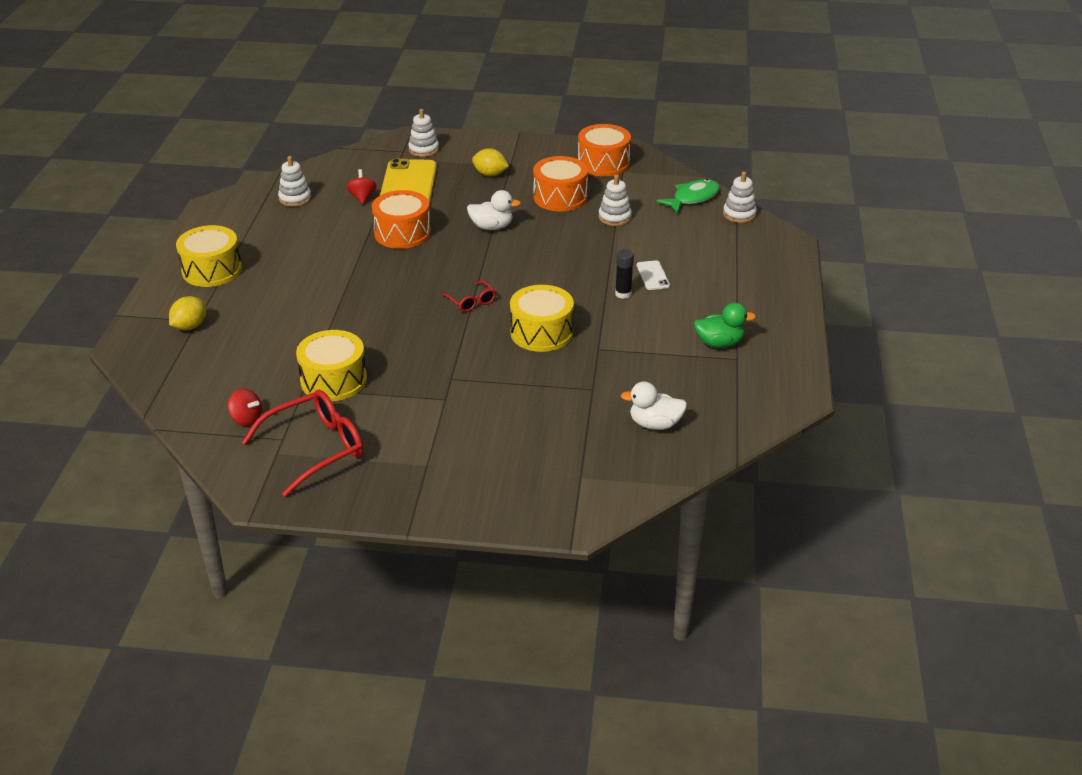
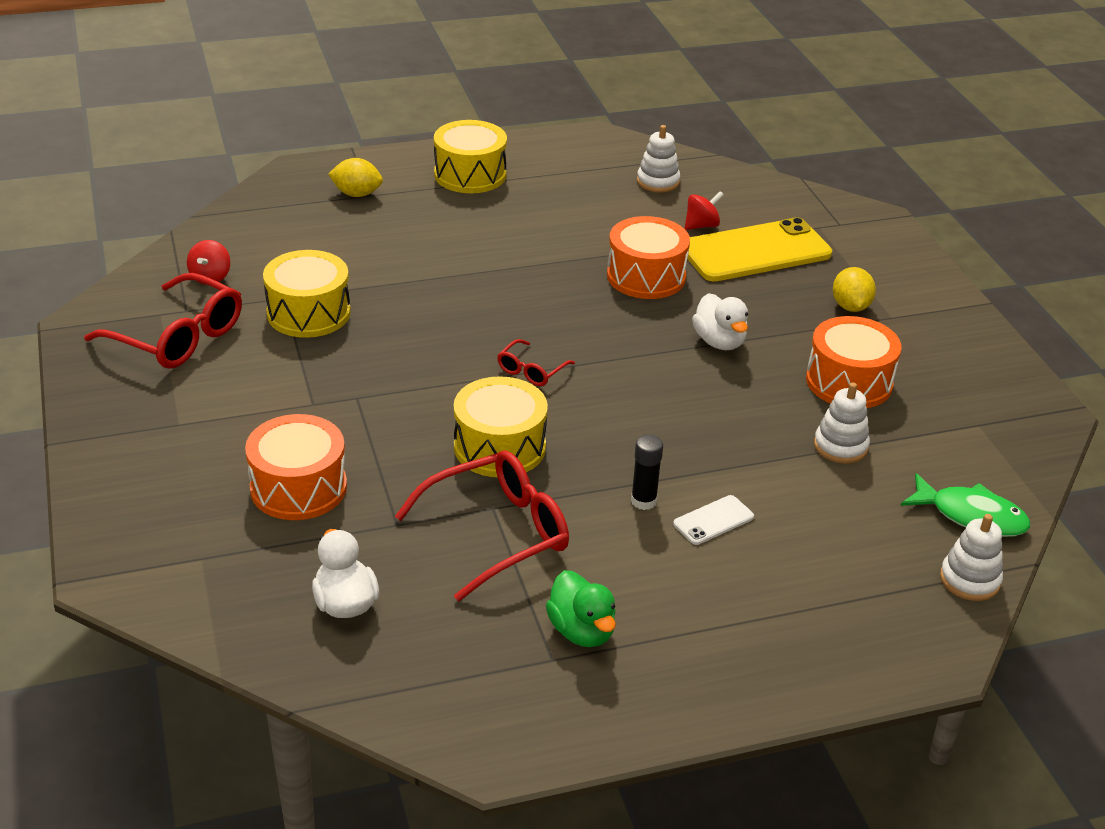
camera: 65 degrees right, 0 degrees up
white stacking toy [408,109,439,157] -> none
orange drum [578,124,631,177] -> orange drum moved to [245,414,347,520]
none -> red glasses [395,450,569,601]

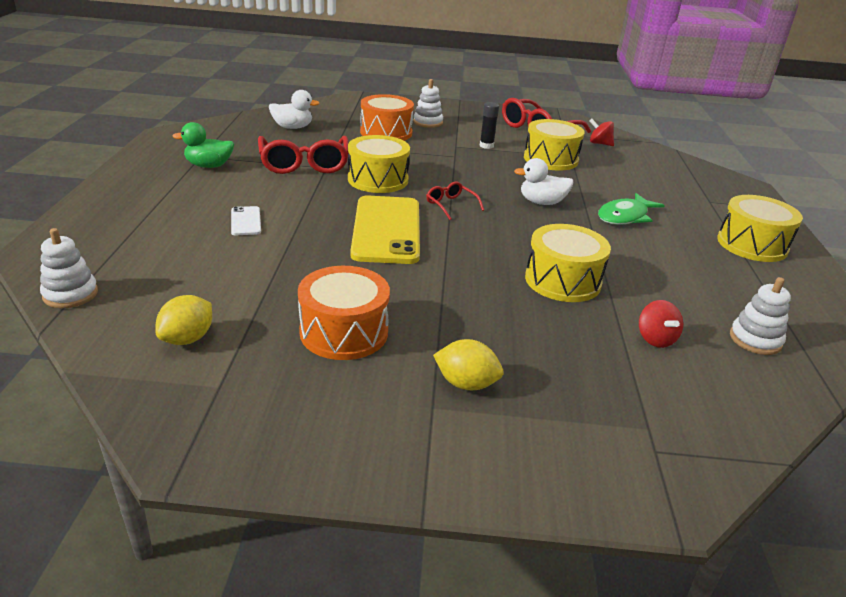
camera: 110 degrees right, 5 degrees down
yellow lemon [328,158,383,197] -> yellow lemon moved to [155,295,212,345]
orange drum [607,216,690,299] -> yellow drum [525,224,611,302]
black glue stick [631,435,663,510] -> black glue stick moved to [480,102,499,149]
yellow phone [687,217,832,282] -> yellow phone moved to [350,195,420,264]
white duck [692,293,748,350] -> white duck moved to [514,158,573,205]
white stacking toy [814,382,870,464] -> white stacking toy moved to [413,79,443,128]
green fish [901,473,1031,537] -> green fish moved to [598,193,665,225]

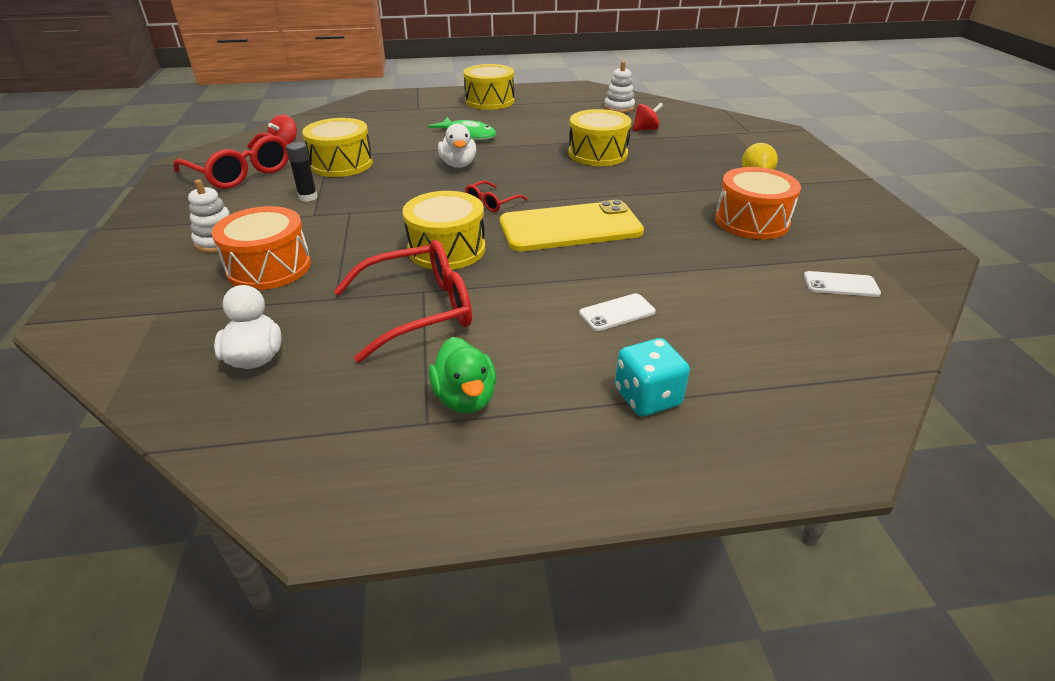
camera: 100 degrees left, 5 degrees up
white stacking toy [40,228,98,308] -> none
yellow lemon [155,295,212,345] -> white phone [804,271,881,297]
none -> turquoise dice [615,338,690,416]

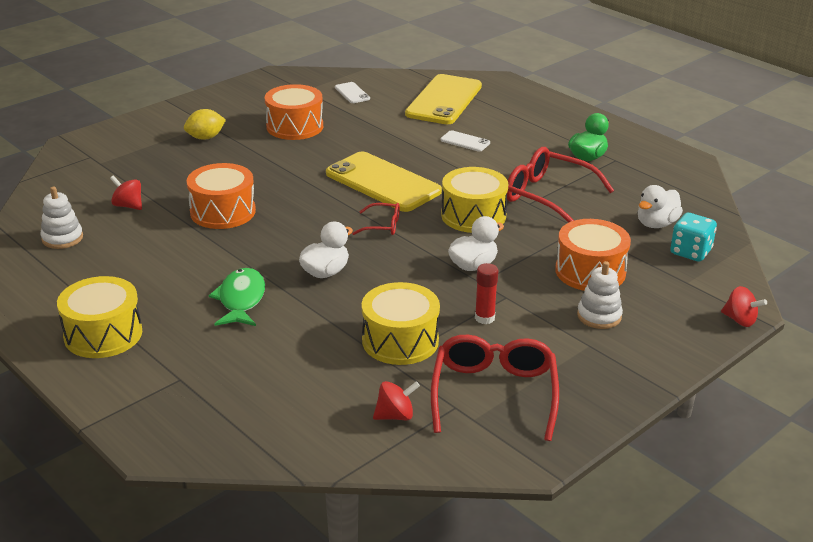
camera: 125 degrees left, 5 degrees down
black glue stick [286,142,318,202] -> red glue stick [475,263,498,324]
yellow drum [568,109,631,166] -> orange drum [187,163,256,229]
turquoise dice [615,338,690,416] -> turquoise dice moved to [670,213,717,262]
none -> yellow phone [405,74,482,124]
none -> white duck [448,216,504,271]
none -> red spinning top [721,286,767,327]

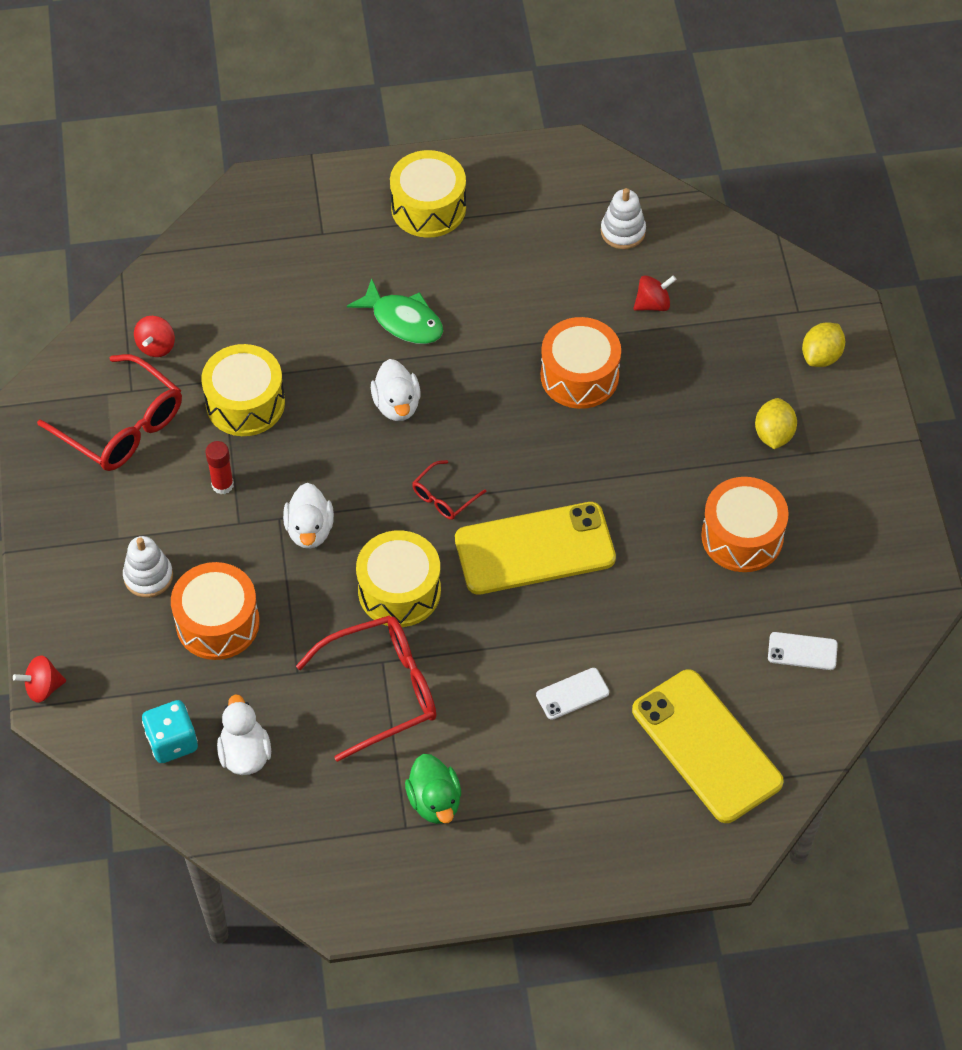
camera: 125 degrees right, 25 degrees up
none -> yellow lemon [802,322,845,367]

